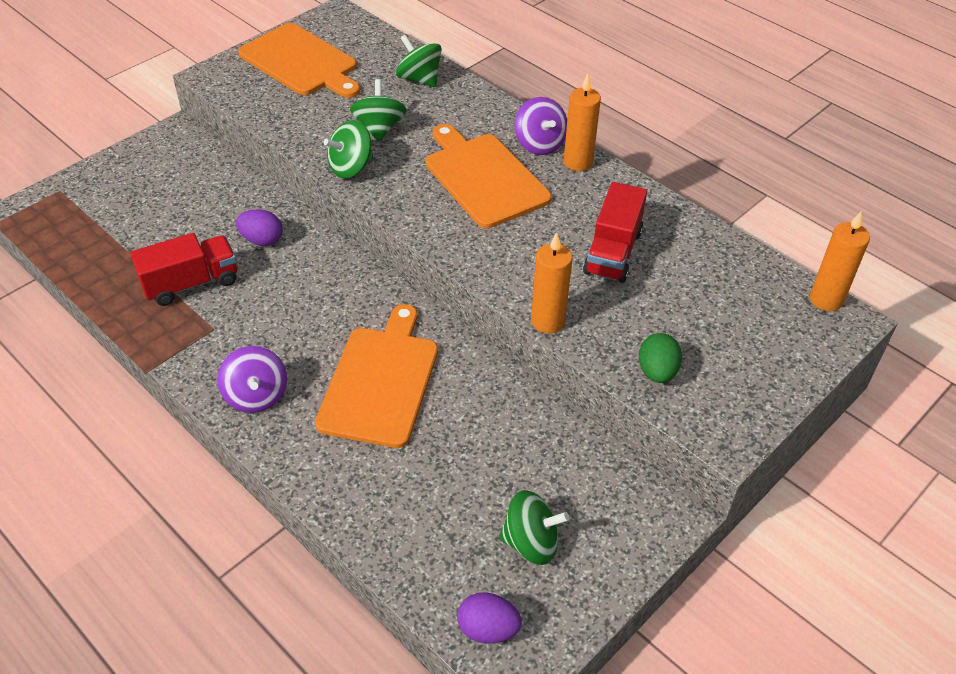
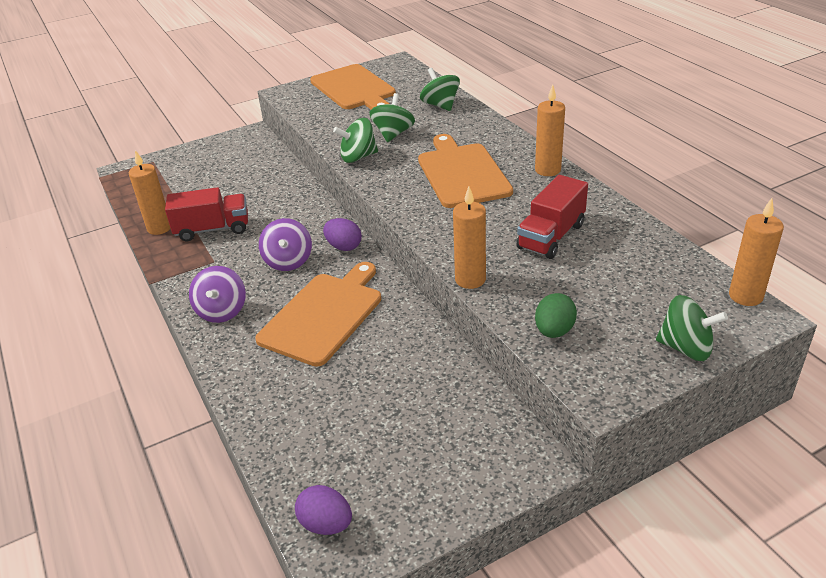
camera: 20 degrees right, 10 degrees down
purple egg [236,209,283,246] -> purple egg moved to [323,218,362,251]
green spinning top [499,490,569,565] -> green spinning top moved to [656,295,728,361]
purple spinning top [515,97,567,155] -> purple spinning top moved to [259,218,312,271]
none -> orange candle [129,150,171,235]

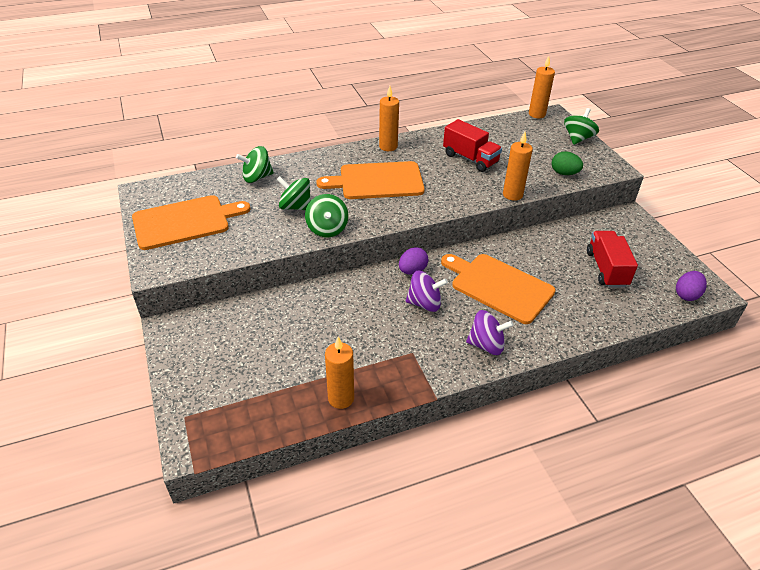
camera: 85 degrees left, 5 degrees up
red truck [165,187,248,241] -> red truck moved to [587,231,638,288]

